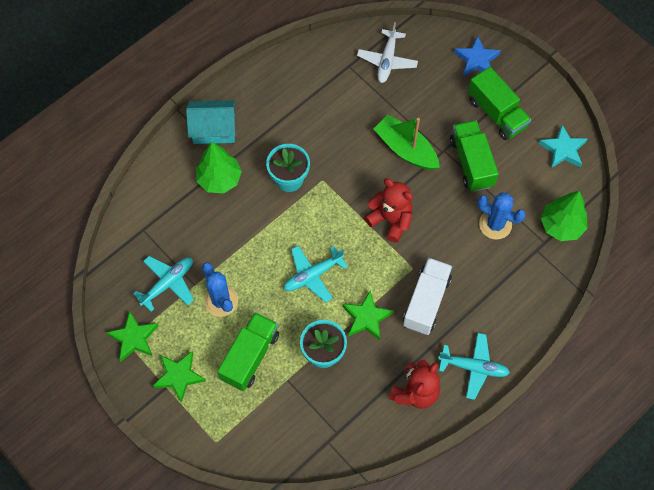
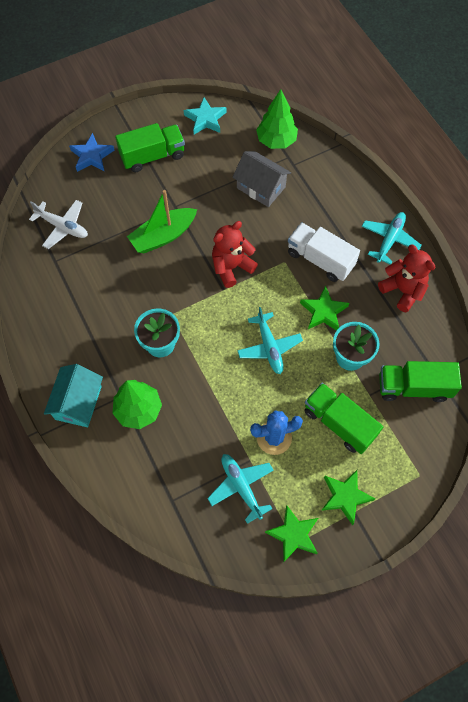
camera: 75 degrees left, 0 degrees up
green truck [450,120,499,192] -> green truck moved to [379,361,462,402]
blue cactus [478,192,526,240] -> grey house [233,151,291,207]

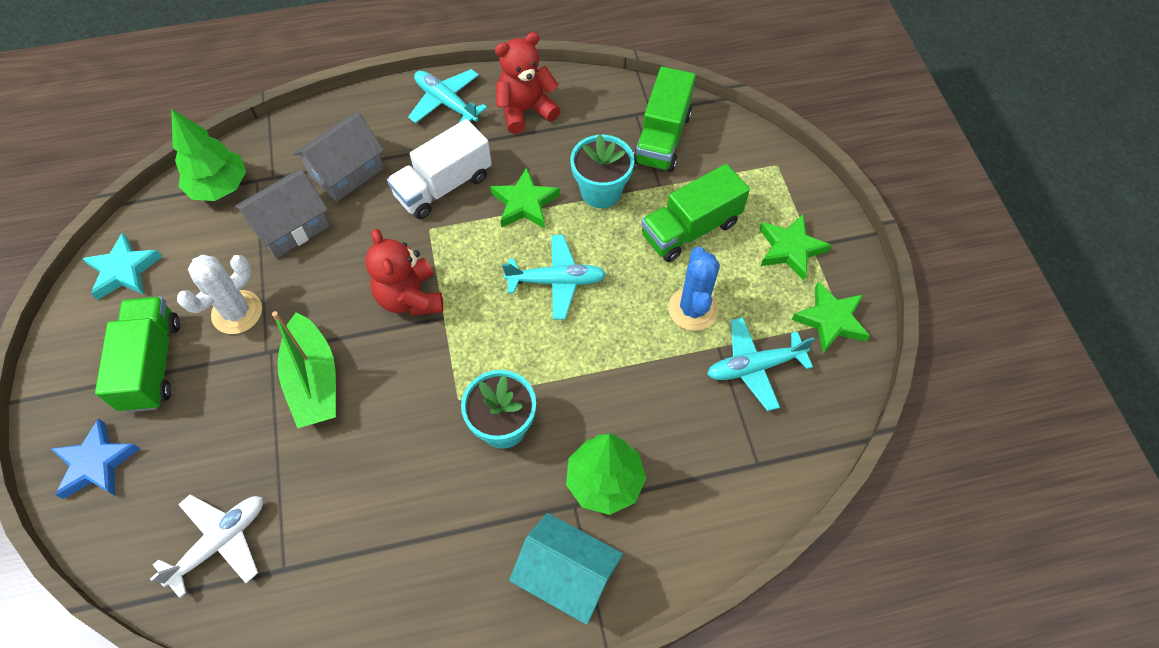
camera: 75 degrees left, 5 degrees down
none -> white cactus [177,255,262,334]
none -> grey house [293,113,384,202]

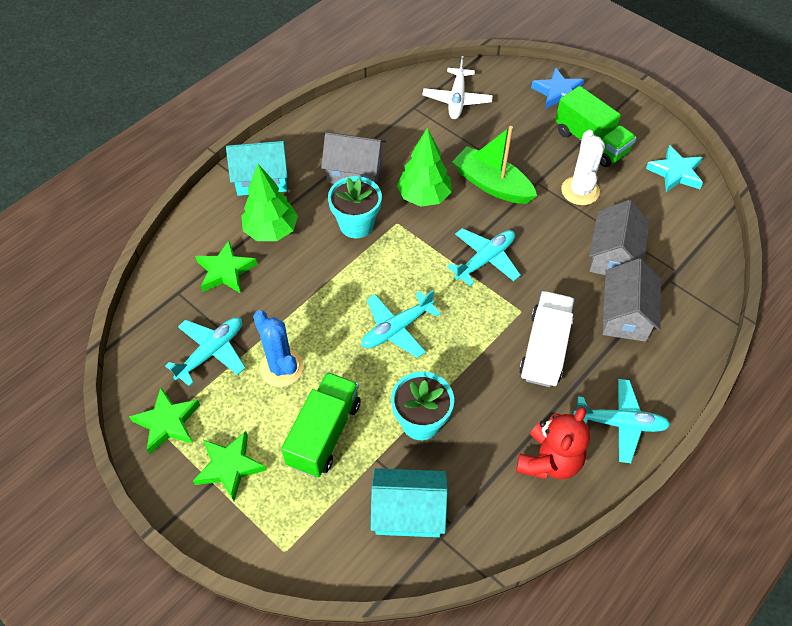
camera: 145 degrees right, 5 degrees down
green tree [171,109,246,201] -> green tree moved to [397,128,452,207]
red teddy bear [365,229,443,316] -> turquoise plane [447,228,521,286]
green star [490,167,560,228] -> green star moved to [195,241,258,294]
green truck [633,66,696,172] -> turquoise house [371,468,448,537]
none -> grey house [321,132,386,184]

